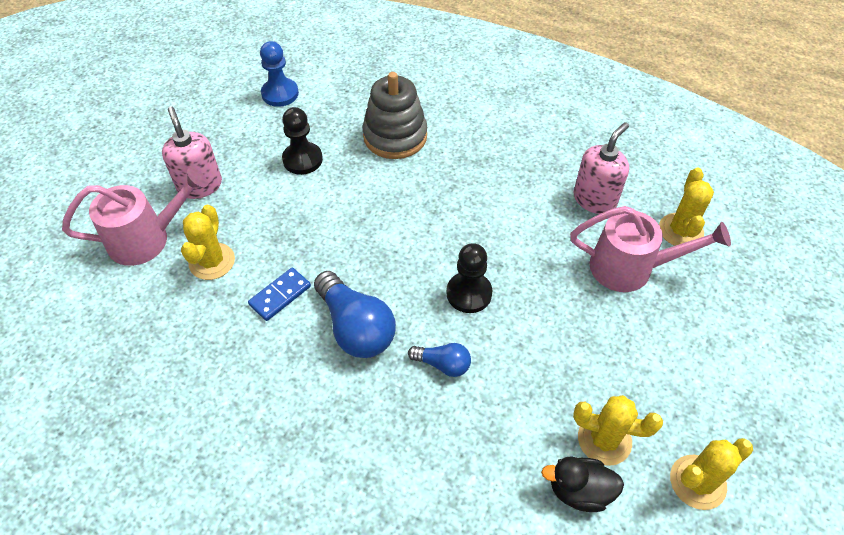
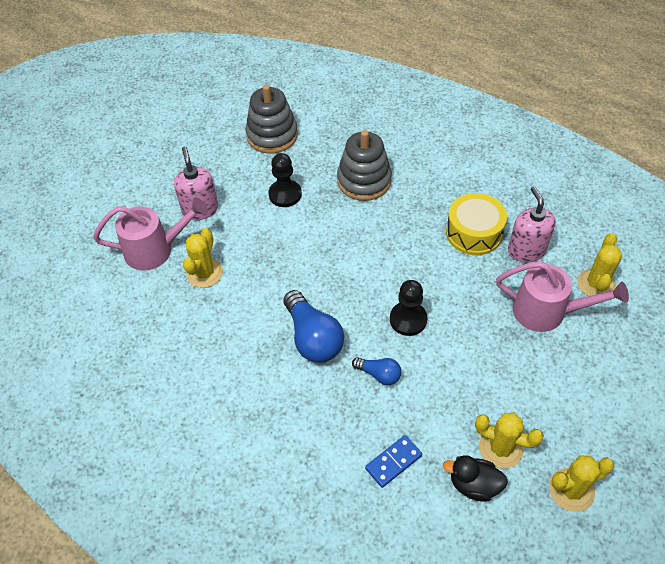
camera: 10 degrees right, 0 degrees up
blue domino [248,268,311,321] -> blue domino moved to [365,435,422,488]
blue pawn [260,41,299,107] -> grey stacking toy [246,84,298,153]
pink soap dispenser [574,122,629,214] -> pink soap dispenser turned 60 degrees counterclockwise [508,186,556,262]
none -> yellow drum [446,193,507,255]

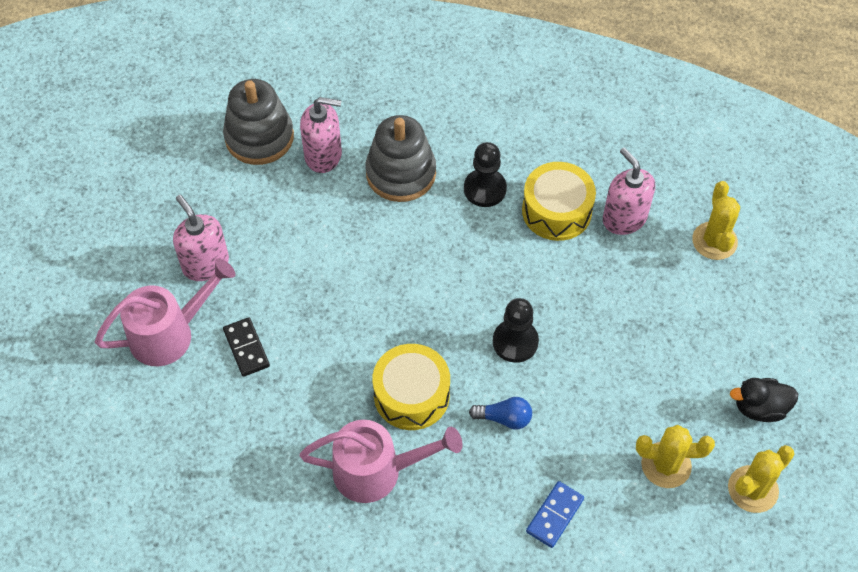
camera: 20 degrees left, 5 degrees up
yellow cactus [183,228,223,288] -> black domino [223,317,270,377]
black pawn [268,153,302,207] -> black pawn moved to [464,142,507,207]
blue light bulb [284,290,344,363] -> yellow drum [372,344,450,430]
black duck [443,455,508,502] -> black duck moved to [730,378,798,422]
pink watering can [496,261,629,332] -> pink watering can moved to [300,420,462,503]
none -> pink soap dispenser [300,97,342,173]

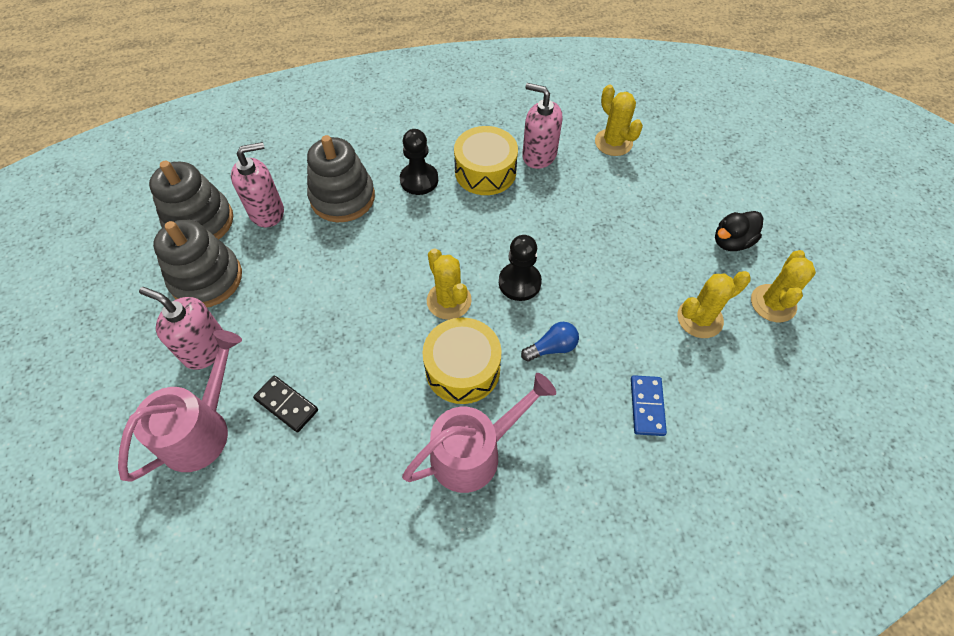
camera: 30 degrees left, 0 degrees up
none -> grey stacking toy [153,219,242,307]
none -> yellow cactus [427,248,472,320]

